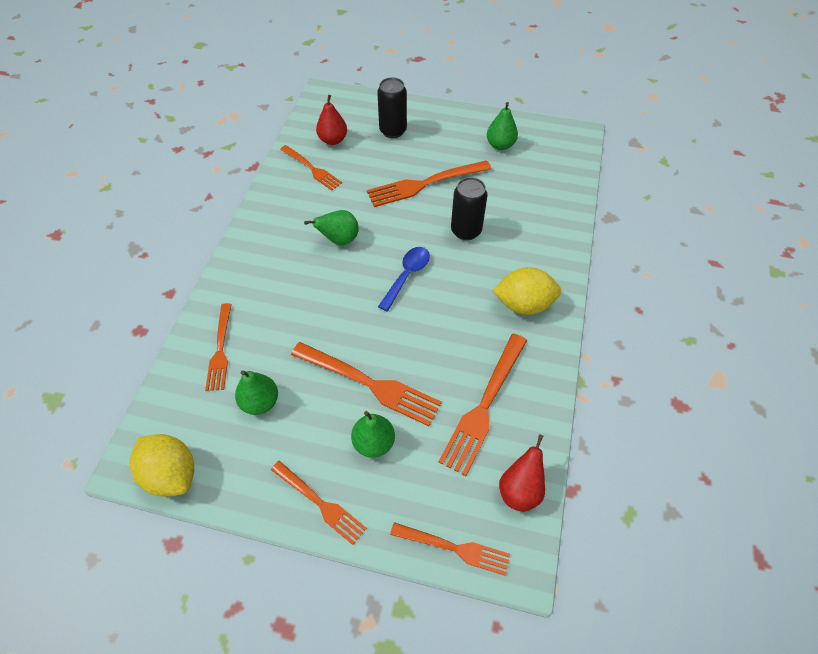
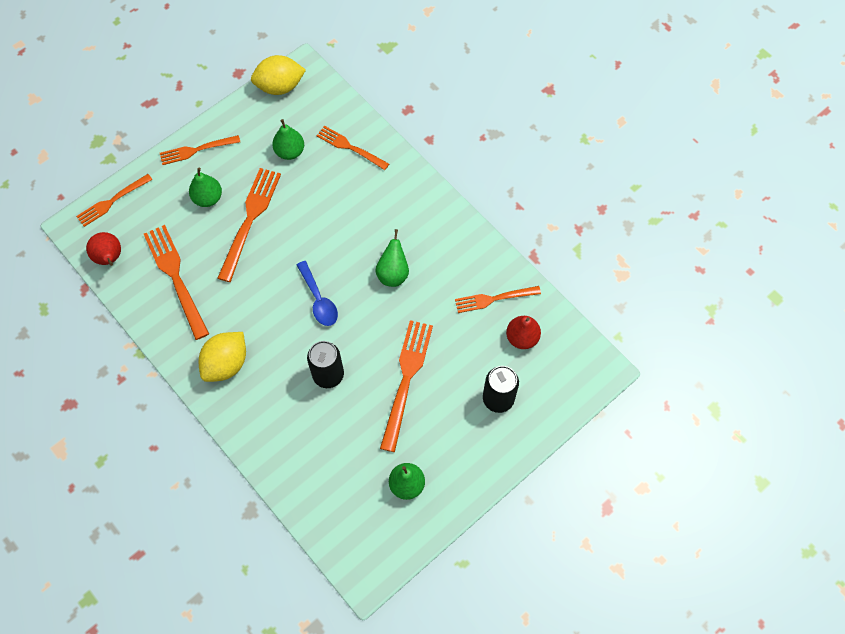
camera: 125 degrees right, 10 degrees up
orange fork [291,342,442,426] -> orange fork turned 135 degrees clockwise [218,168,281,282]

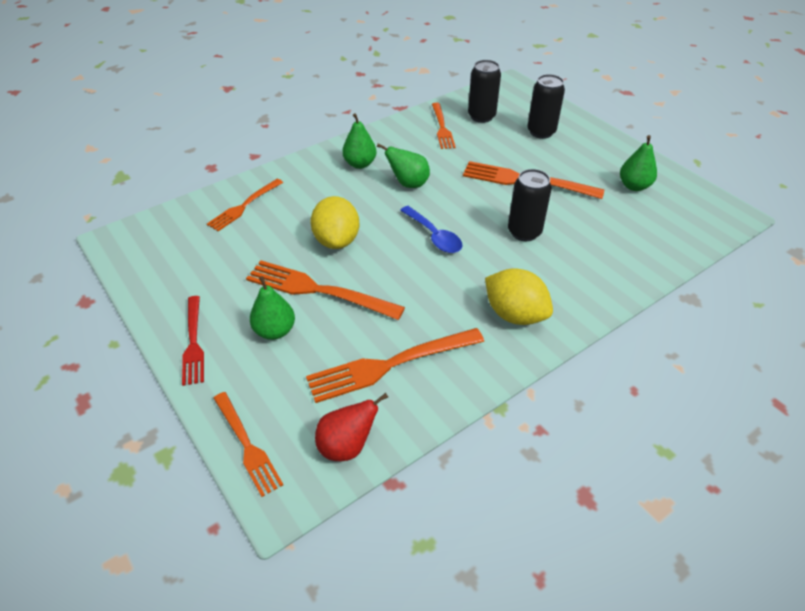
camera: 85 degrees left, 20 degrees down
orange fork [160,135,240,165] -> red fork [182,296,204,386]
yellow lemon [251,55,306,95] -> yellow lemon moved to [310,196,359,249]
green pear [272,119,304,160] -> green pear moved to [342,113,377,169]
blue spoon [297,261,338,326] -> blue spoon turned 75 degrees clockwise [400,206,462,253]
red pear [506,316,541,349] -> black can [468,60,501,123]

